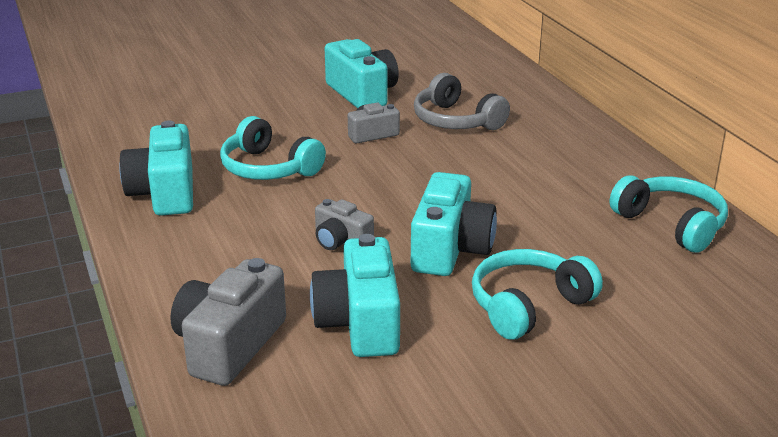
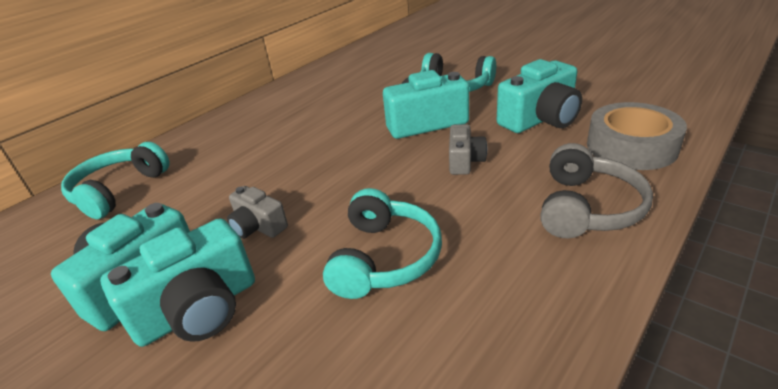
camera: 115 degrees left, 5 degrees up
turquoise camera [119,120,193,216] -> turquoise camera moved to [100,218,255,347]
grey camera [170,258,286,386] -> grey tape [587,102,687,170]
grey headphones [414,73,510,130] -> grey headphones moved to [540,143,653,238]
turquoise headphones [610,175,728,253] -> turquoise headphones moved to [61,142,170,219]

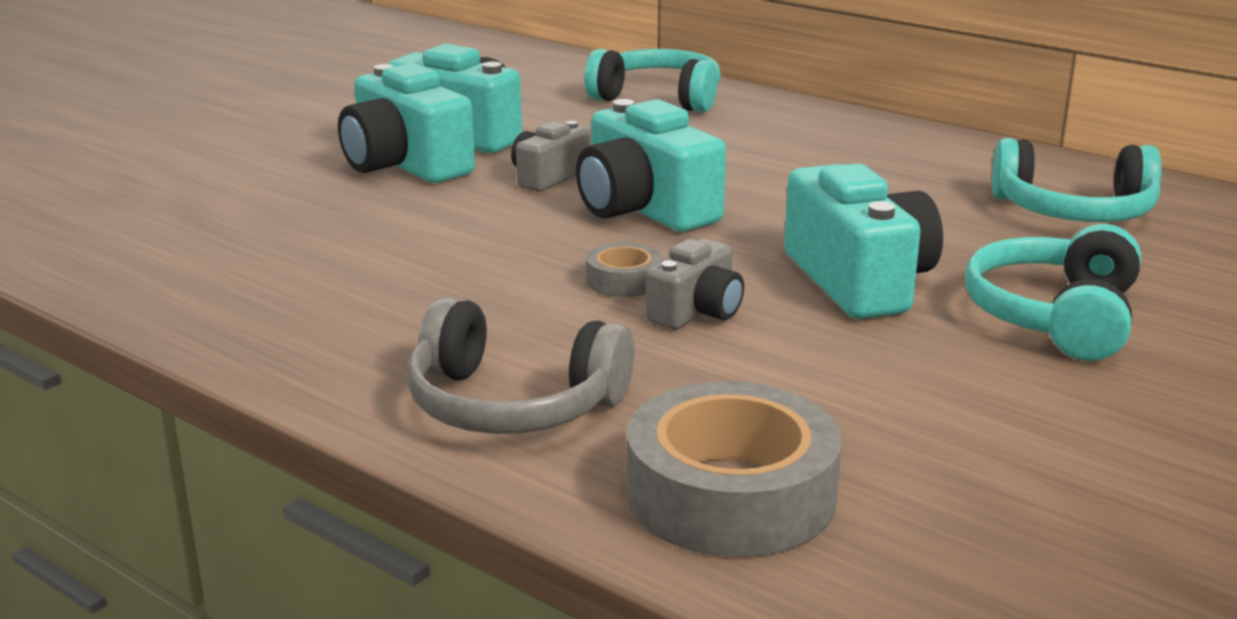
camera: 85 degrees right, 10 degrees down
turquoise headphones [323,188,442,299] -> turquoise headphones moved to [992,138,1162,222]
grey camera [449,124,487,175] -> grey camera turned 60 degrees counterclockwise [646,239,744,329]
turquoise camera [497,59,582,133] -> turquoise camera moved to [576,99,726,232]
none -> grey tape [586,242,662,297]

